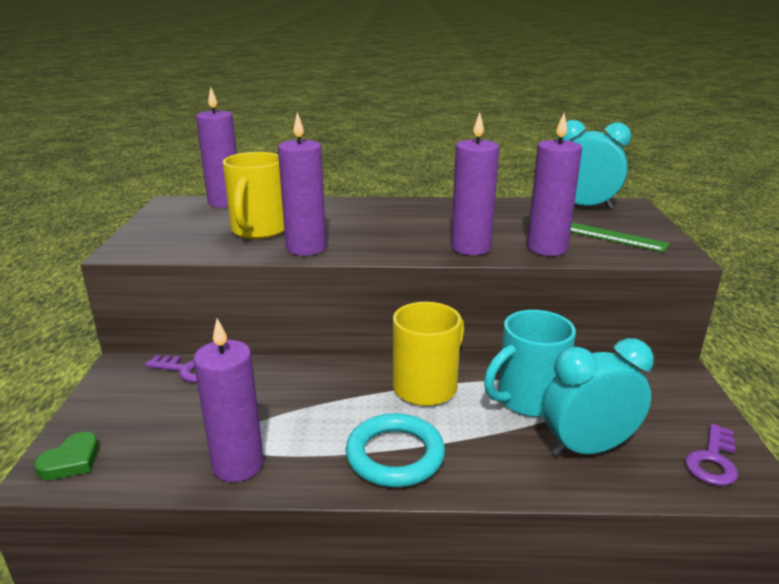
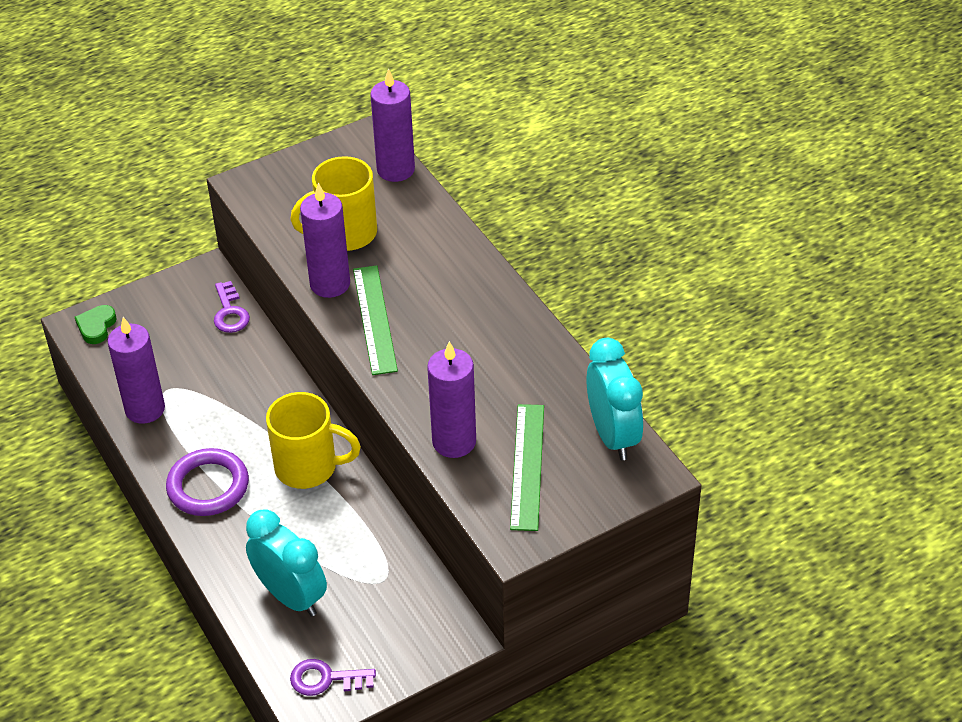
camera: 60 degrees right, 20 degrees up
green heart [34,432,99,480] -> green heart turned 105 degrees clockwise [75,305,117,344]
turquoise ring [346,413,445,487] -> purple ring [166,448,249,516]
purple candle [451,112,499,255] -> none
turquoise mug [484,310,576,417] -> none
none -> green ruler [353,265,398,375]

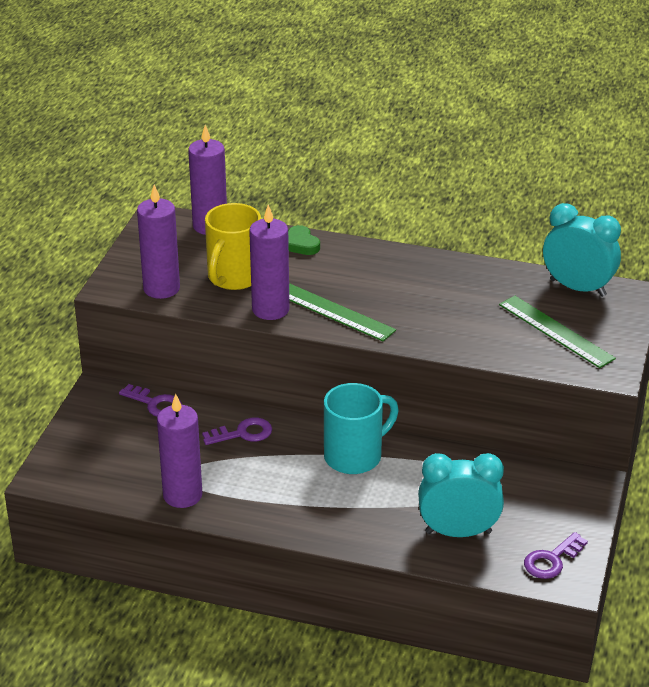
camera: 45 degrees left, 10 degrees down
green heart [75,305,117,344] -> green heart moved to [288,225,320,255]
purple ring [166,448,249,516] -> none
yellow mug [266,392,361,489] -> turquoise mug [324,383,399,474]
purple candle [427,341,476,458] -> purple candle moved to [137,185,180,299]
none -> purple key [202,417,272,445]

